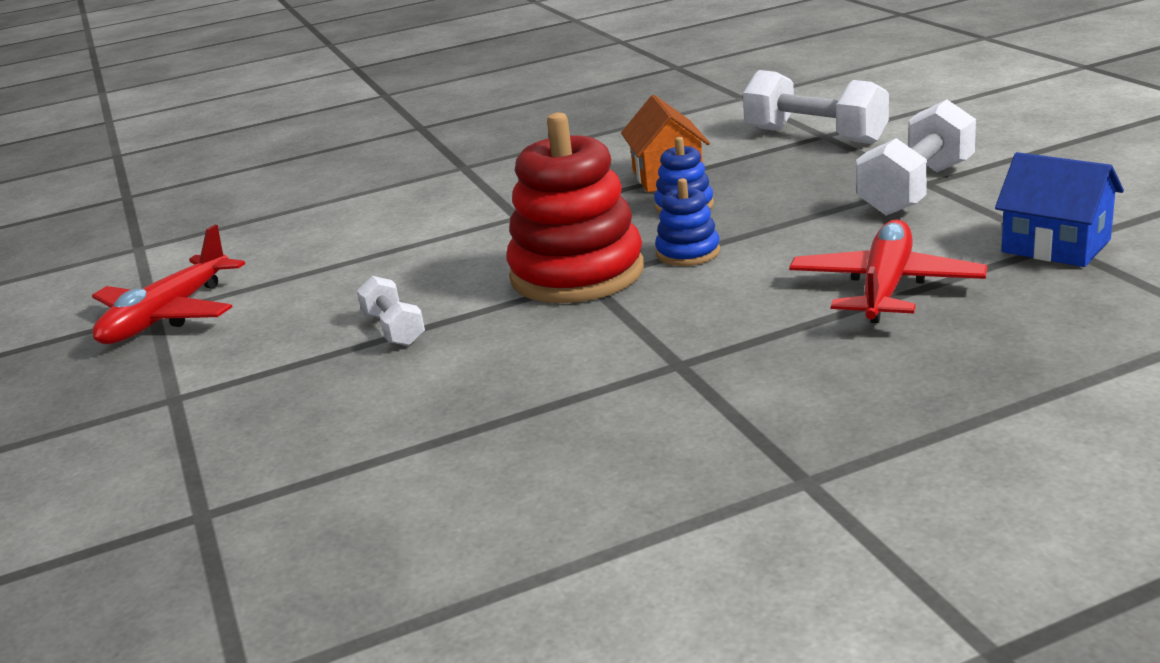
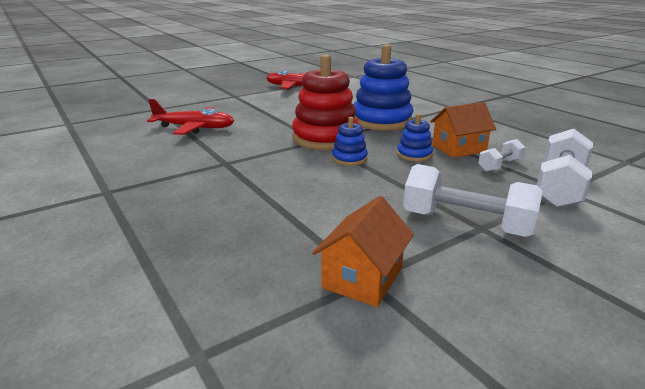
camera: 75 degrees right, 0 degrees up
white dumbbell [357,276,425,346] -> white dumbbell moved to [478,139,525,172]
red plane [789,219,987,323] -> red plane moved to [147,99,234,135]
blue house [995,152,1124,267] -> orange house [312,196,414,307]
none -> blue stacking toy [354,44,413,131]

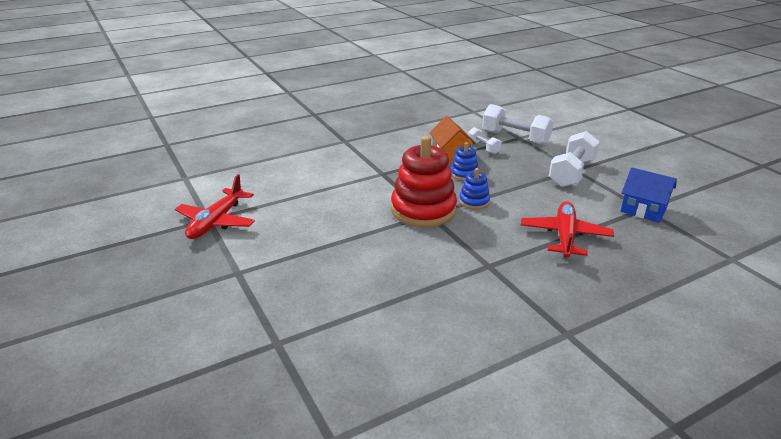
camera: 85 degrees left, 5 degrees up
red plane [147,99,234,135] -> red plane moved to [521,201,614,257]
orange house [312,196,414,307] -> blue house [620,167,677,223]
blue stacking toy [354,44,413,131] -> none

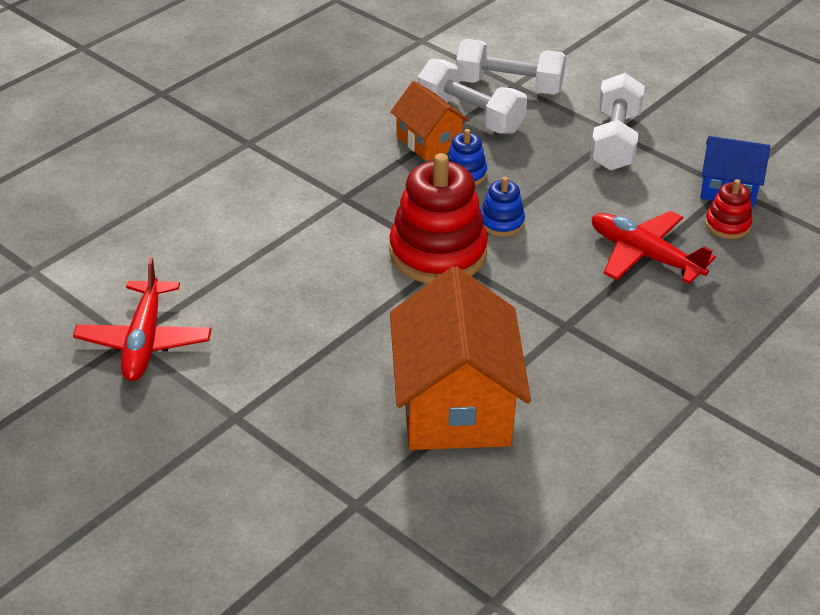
camera: 20 degrees left, 10 degrees up
white dumbbell [468,127,502,154] -> white dumbbell [418,59,527,134], size x1.84
red plane [521,201,614,257] -> red plane turned 45 degrees counterclockwise [591,211,716,284]
none -> orange house [390,266,531,450]
none -> red stacking toy [705,179,752,239]

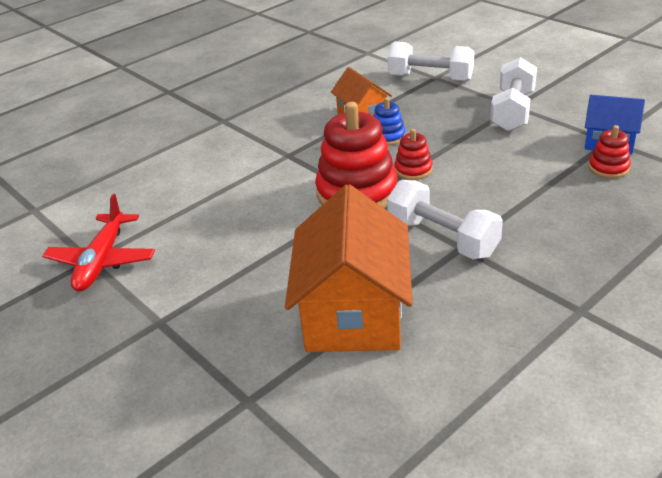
camera: 10 degrees right, 5 degrees down
white dumbbell [418,59,527,134] -> white dumbbell moved to [387,180,503,259]
blue stacking toy [481,177,525,237] -> red stacking toy [394,129,433,180]
red plane [591,211,716,284] -> none

